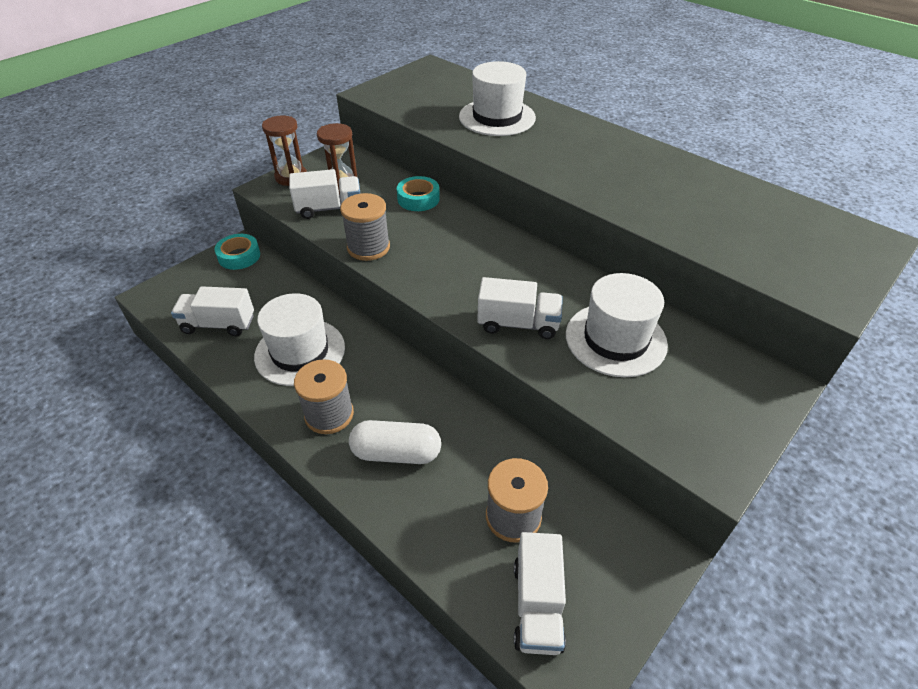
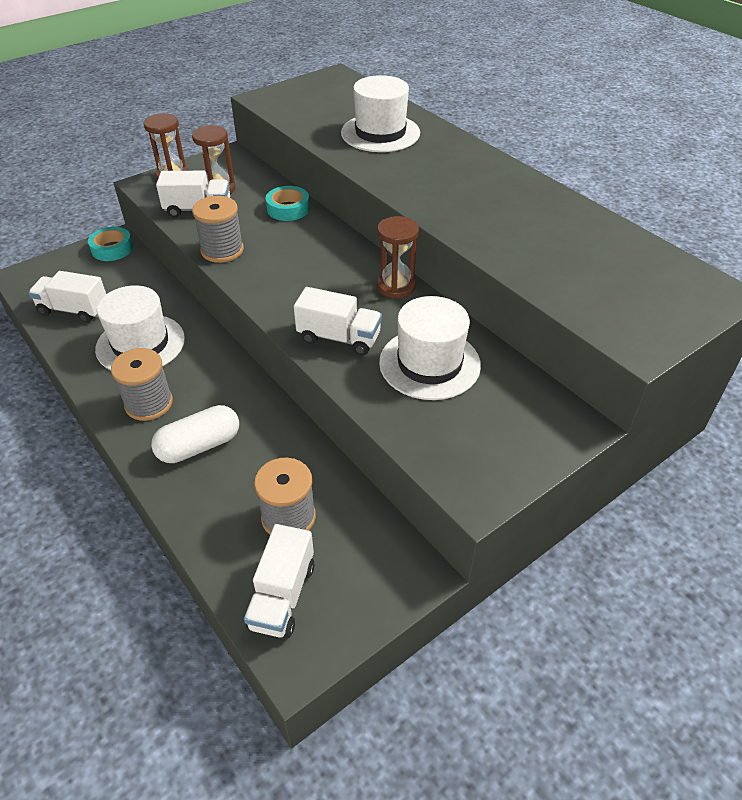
camera: 10 degrees right, 0 degrees up
white capsule [349,420,441,464] -> white capsule turned 45 degrees counterclockwise [151,405,239,463]
none -> brown hourglass [377,216,419,299]

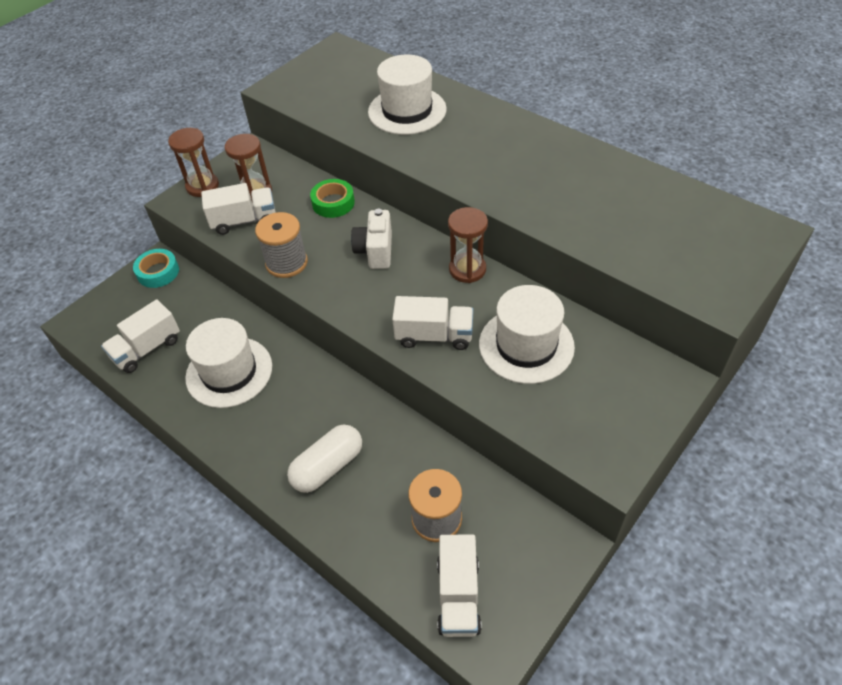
camera: 10 degrees left, 5 degrees up
white truck [28,271,106,323] -> white truck turned 45 degrees counterclockwise [101,299,180,373]
grey spool [111,348,173,421] -> none
turquoise tape [266,186,310,221] -> green tape [310,179,355,218]
none -> white camera [351,209,392,269]

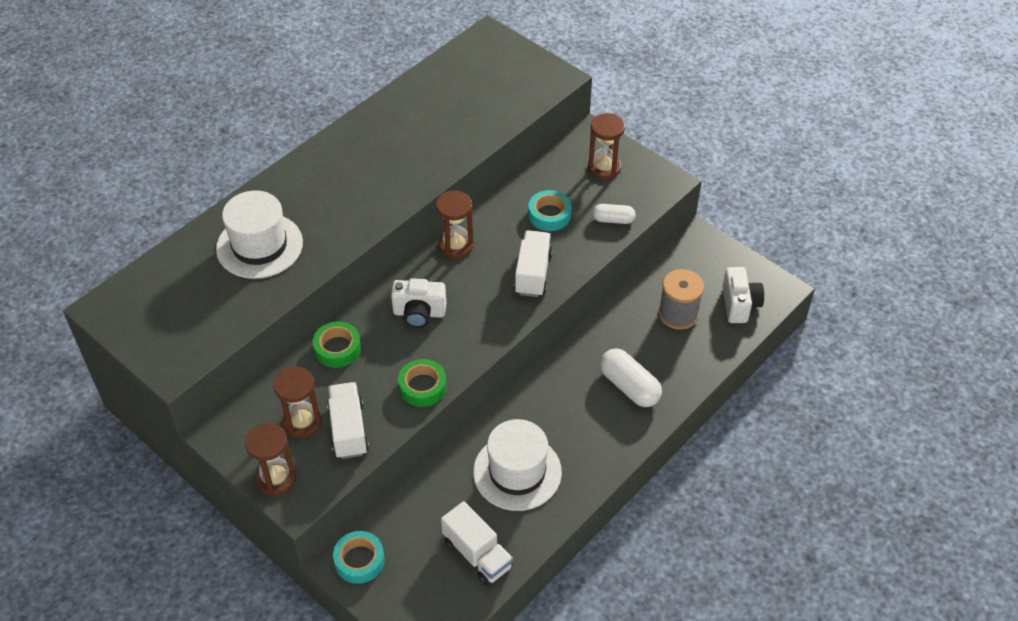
camera: 90 degrees left, 0 degrees up
grey spool [255,212,308,278] -> green tape [398,359,447,407]
white truck [437,534,482,637] -> white camera [722,267,764,323]
white hat [479,285,575,384] -> turquoise tape [528,190,572,231]
none -> brown hourglass [588,113,625,179]
none -> white capsule [593,204,636,224]

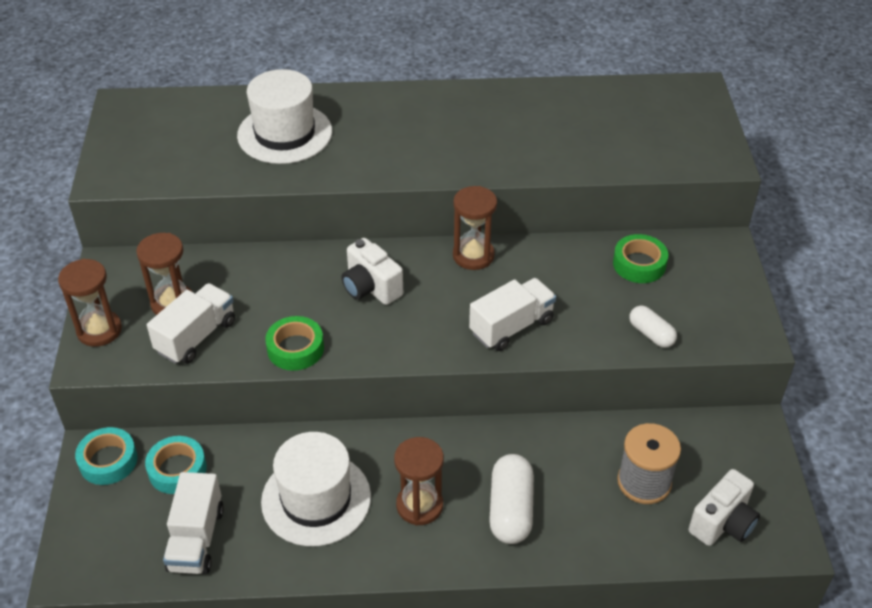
camera: 45 degrees right, 5 degrees down
green tape [312,321,361,368] -> green tape moved to [613,234,668,283]
turquoise tape [528,190,572,231] -> turquoise tape moved to [145,436,207,494]
brown hourglass [588,113,625,179] -> brown hourglass moved to [394,437,444,526]

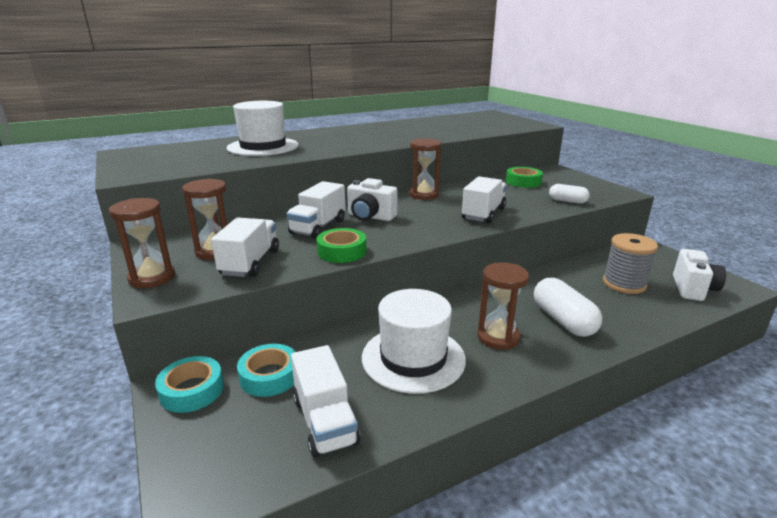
camera: 25 degrees left, 20 degrees down
none -> white truck [286,181,346,239]

